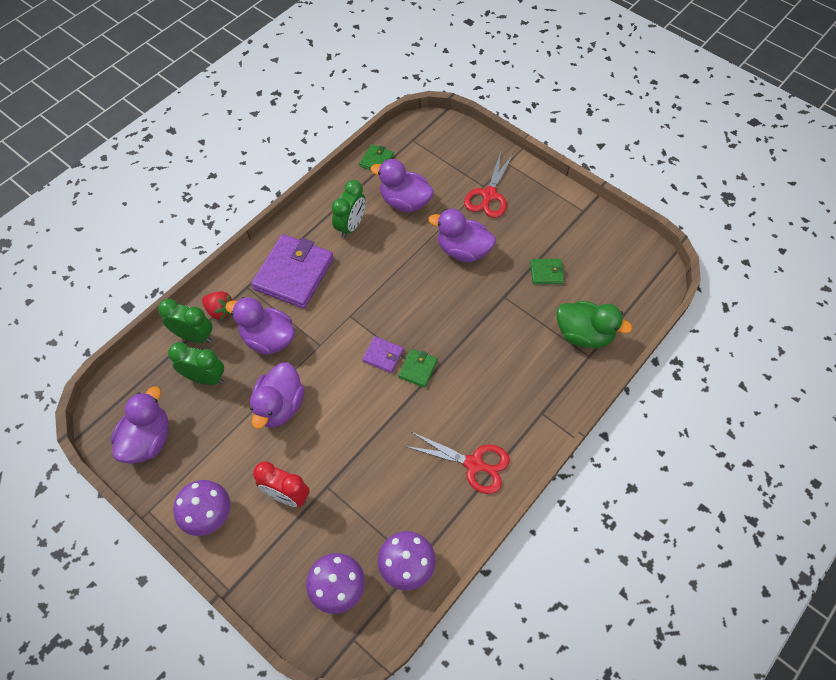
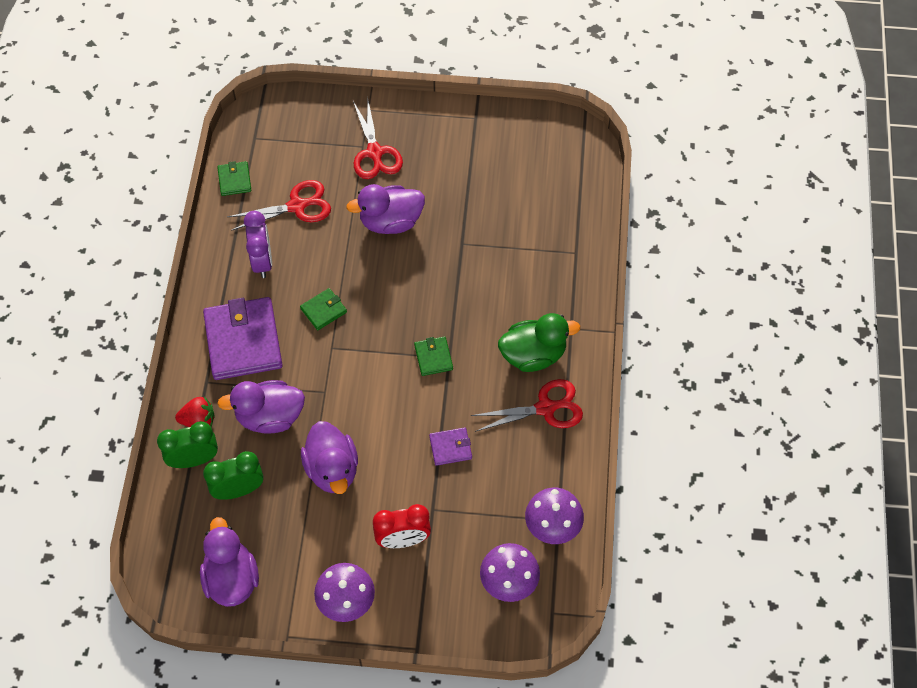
camera: 35 degrees left, 0 degrees up
green clock [332,180,366,238] -> purple clock [244,211,272,278]
purple wallet [362,336,404,373] -> purple wallet moved to [429,427,472,466]
purple duck [370,159,434,212] -> red scissors [227,180,331,231]
green wallet [530,259,564,284] -> green wallet moved to [300,288,347,330]
green duck [556,301,632,348] -> green duck moved to [498,313,580,372]

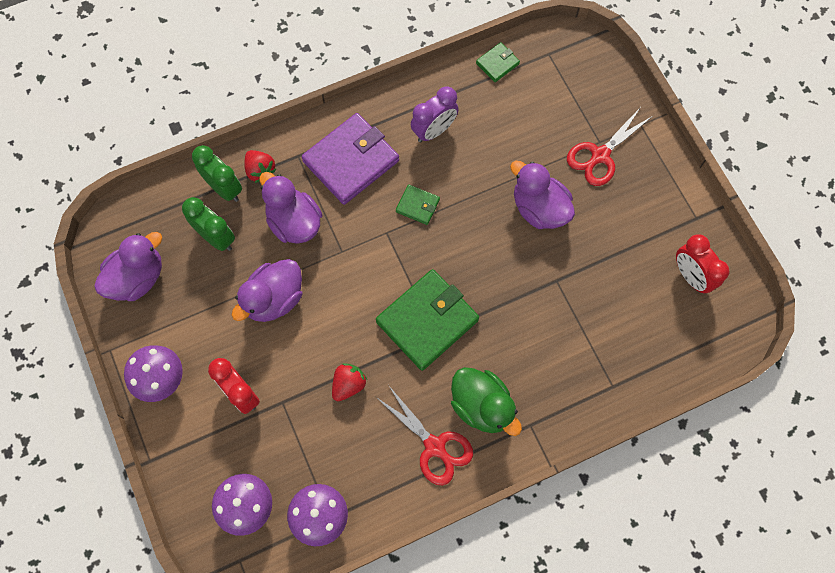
camera: 60 degrees right, 10 degrees up
red scissors [227,180,331,231] -> none
green wallet [414,336,453,376] -> green wallet [376,269,479,371], size x2.13
purple wallet [429,427,472,466] -> red strawberry [332,363,367,401]
none -> red clock [676,234,729,294]

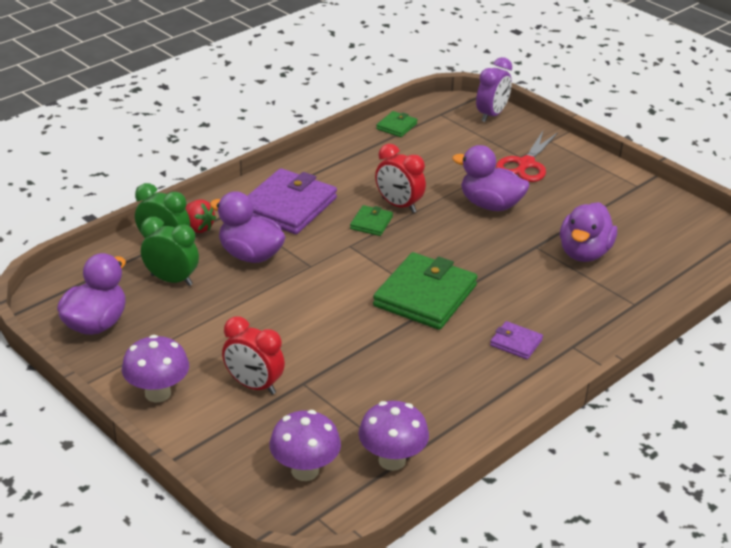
camera: 20 degrees left, 35 degrees down
purple duck [231,259,302,322] -> purple duck moved to [560,202,617,262]
red strawberry [332,363,367,401] -> none
red scissors [376,386,473,485] -> none
green wallet [396,184,440,225] -> green wallet turned 75 degrees counterclockwise [350,205,393,236]
purple clock [411,86,459,142] -> purple clock moved to [476,57,512,122]
green duck [451,367,522,436] -> purple wallet [490,321,543,360]
red clock [676,234,729,294] -> red clock moved to [375,144,426,213]

